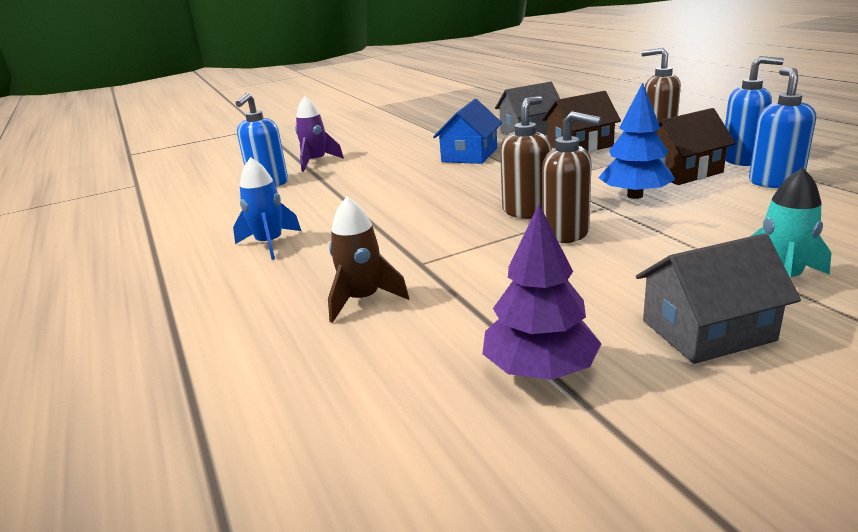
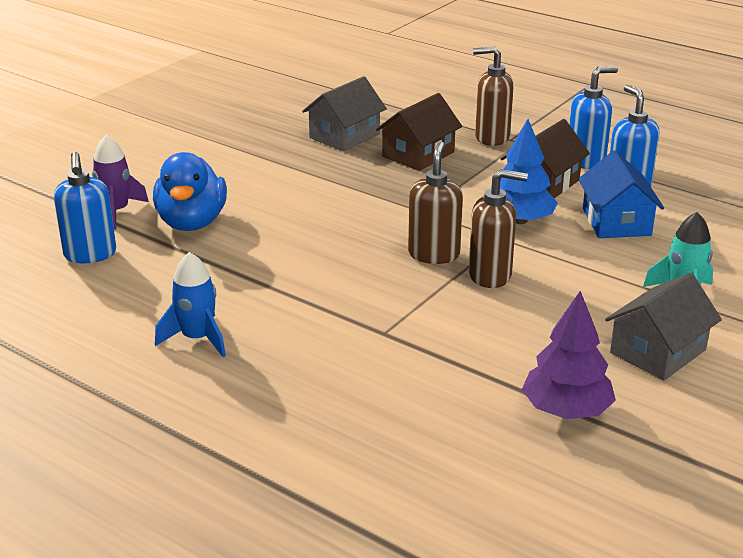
camera: 30 degrees left, 5 degrees up
brown rocket [328,197,409,323] -> none
blue house [433,99,502,164] -> blue house moved to [578,150,664,238]
none -> blue duck [153,152,227,231]

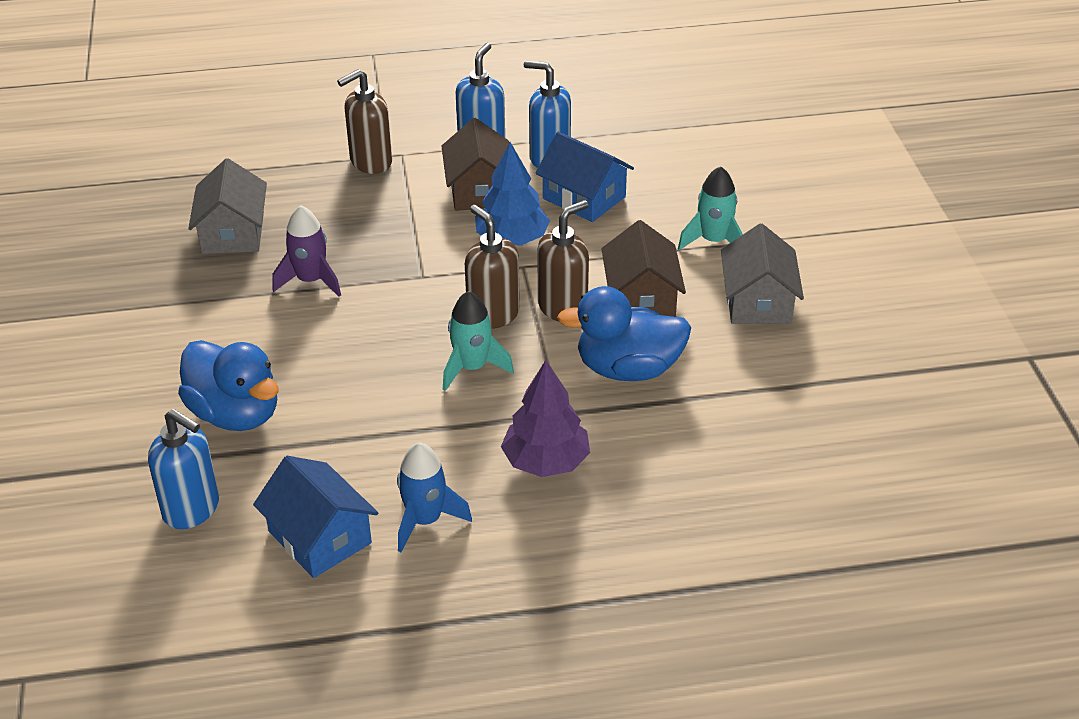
camera: 45 degrees left, 10 degrees up
purple rocket [92,135,149,230] -> purple rocket moved to [272,205,341,297]
brown house [376,93,462,171] -> brown house moved to [601,220,686,317]
purple tree [522,291,616,419] -> purple tree moved to [501,360,590,477]
none -> blue house [253,456,378,578]
none -> turquoise rocket [443,291,514,391]
none -> blue duck [557,286,691,381]

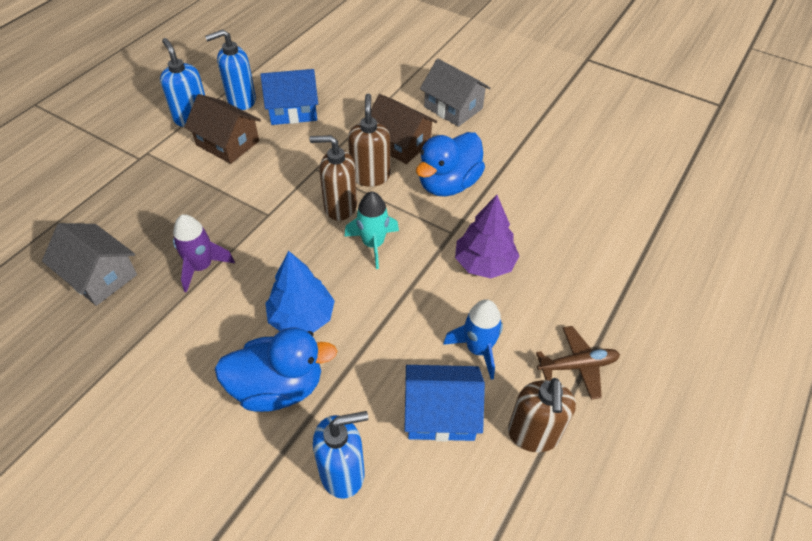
camera: 50 degrees left, 10 degrees up
brown soap dispenser [337,69,392,174] -> brown soap dispenser moved to [508,378,576,452]
blue tree [475,142,550,245] -> blue tree moved to [265,251,335,333]
turquoise rocket [678,166,743,250] -> none
none -> brown plane [536,326,620,400]

